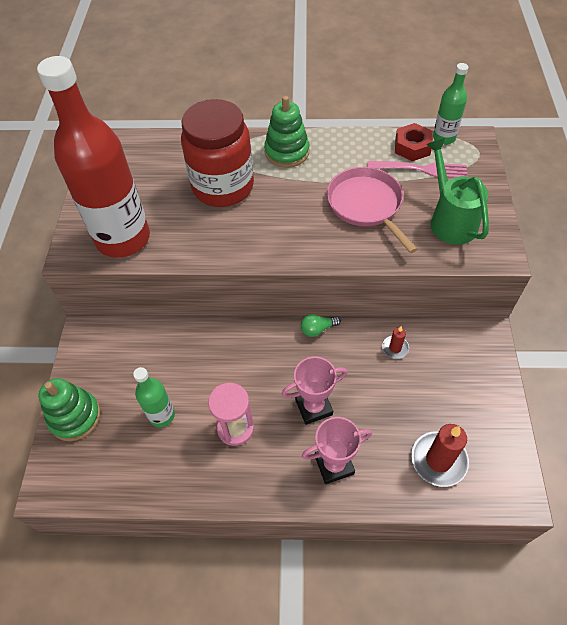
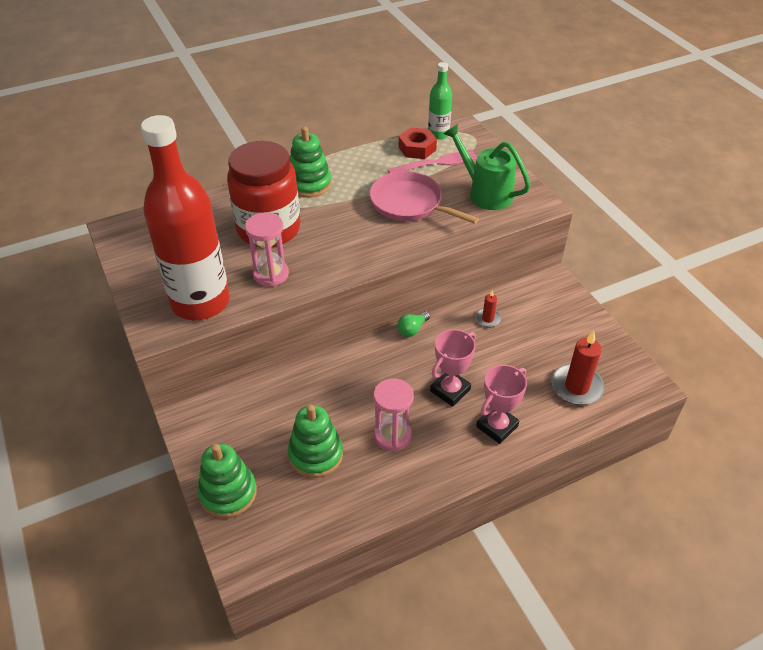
camera: 30 degrees left, 10 degrees down
green bottle [133,367,175,427] -> green stacking toy [288,405,343,478]
none -> pink hourglass [245,212,289,287]

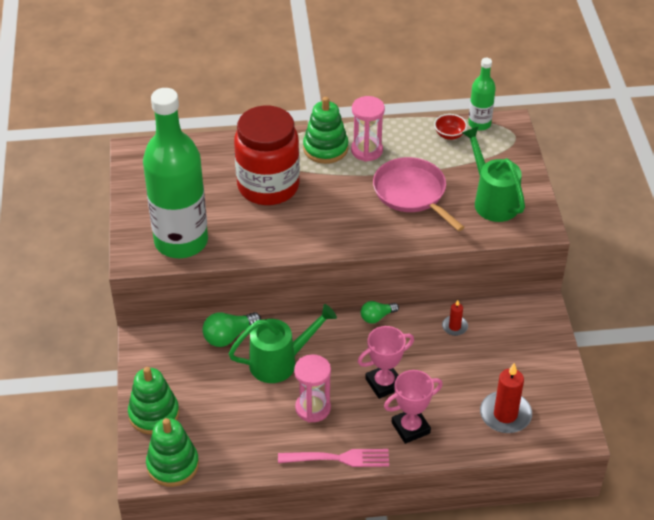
camera: 20 degrees right, 0 degrees up
red bottle [141,115,230,320] -> green bottle [143,88,208,258]
pink hourglass [245,212,289,287] -> pink hourglass moved to [351,96,385,162]
green stacking toy [288,405,343,478] -> green stacking toy moved to [146,418,199,487]
pink fork [387,149,477,173] -> pink fork moved to [278,449,389,467]
red nut [399,128,437,159] -> red bowl [434,114,467,140]
none -> green light bulb [202,312,261,347]
none -> green watering can [229,304,337,383]

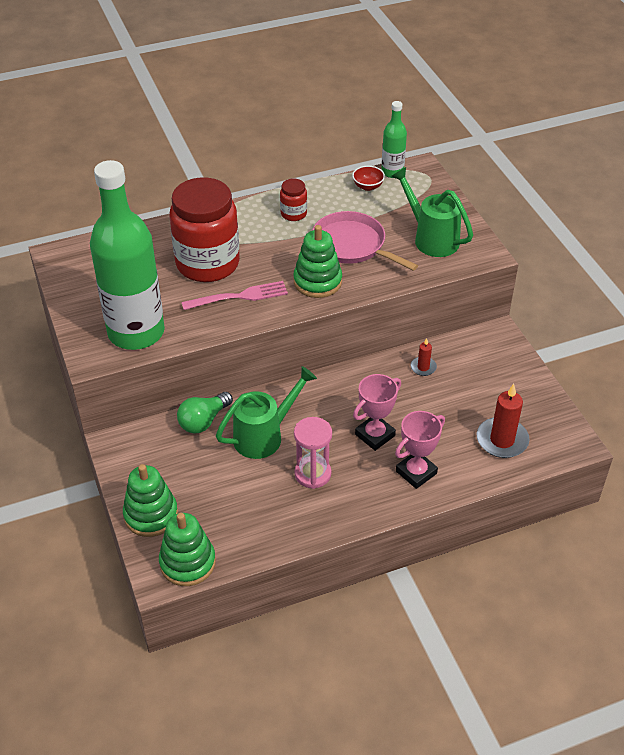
camera: 15 degrees left, 0 degrees up
pink fork [278,449,389,467] -> pink fork moved to [182,281,288,310]
green stacking toy [303,97,348,164] -> green stacking toy moved to [293,225,342,298]
pink hourglass [351,96,385,162] -> red jar [280,178,307,221]
green light bulb [361,301,399,324] -> none

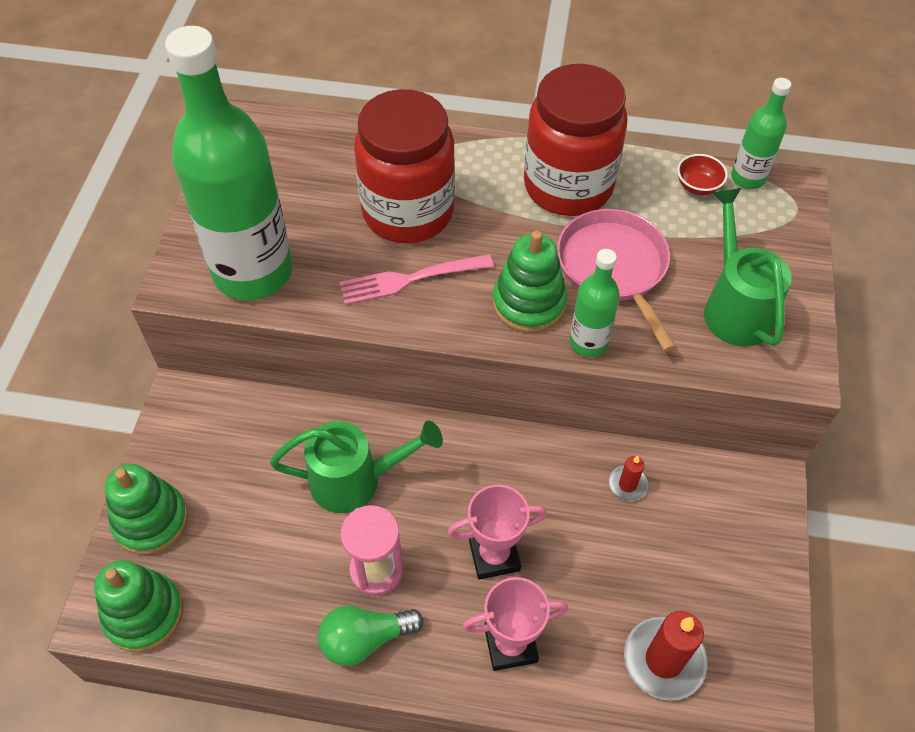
camera: 30 degrees right, 10 degrees up
green light bulb [177,392,233,433] -> green light bulb moved to [318,606,424,666]
pink fork [182,281,288,310] -> pink fork turned 150 degrees clockwise [339,254,494,305]
red jar [280,178,307,221] -> red jar [524,64,627,216], size x2.31
none -> green bottle [569,249,620,357]

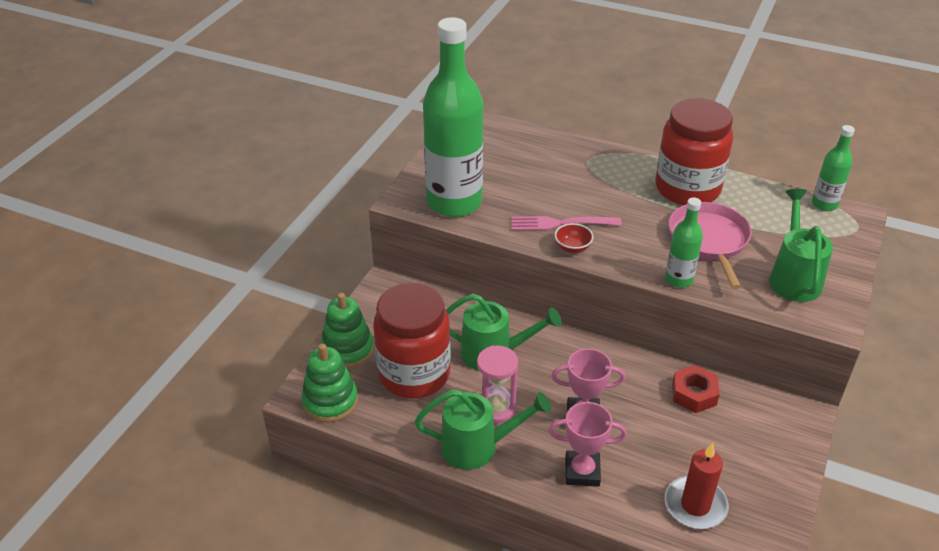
camera: 15 degrees right, 15 degrees down
green light bulb [318,606,424,666] -> green watering can [414,390,551,470]
red jar [354,89,455,243] -> red jar moved to [373,283,451,399]
green stacking toy [493,231,567,333] -> none
red candle [609,456,648,501] -> red nut [672,365,720,413]
red bowl [677,154,728,195] -> red bowl moved to [554,223,594,253]

